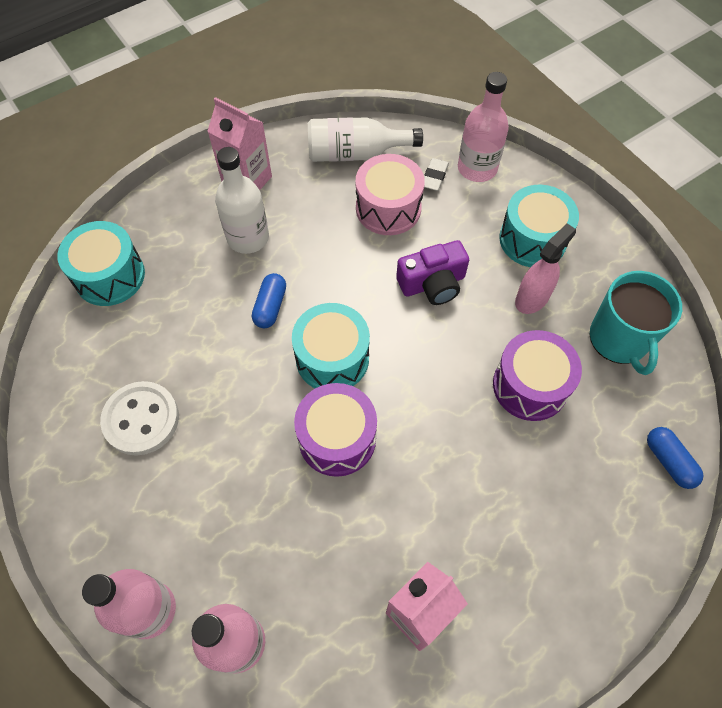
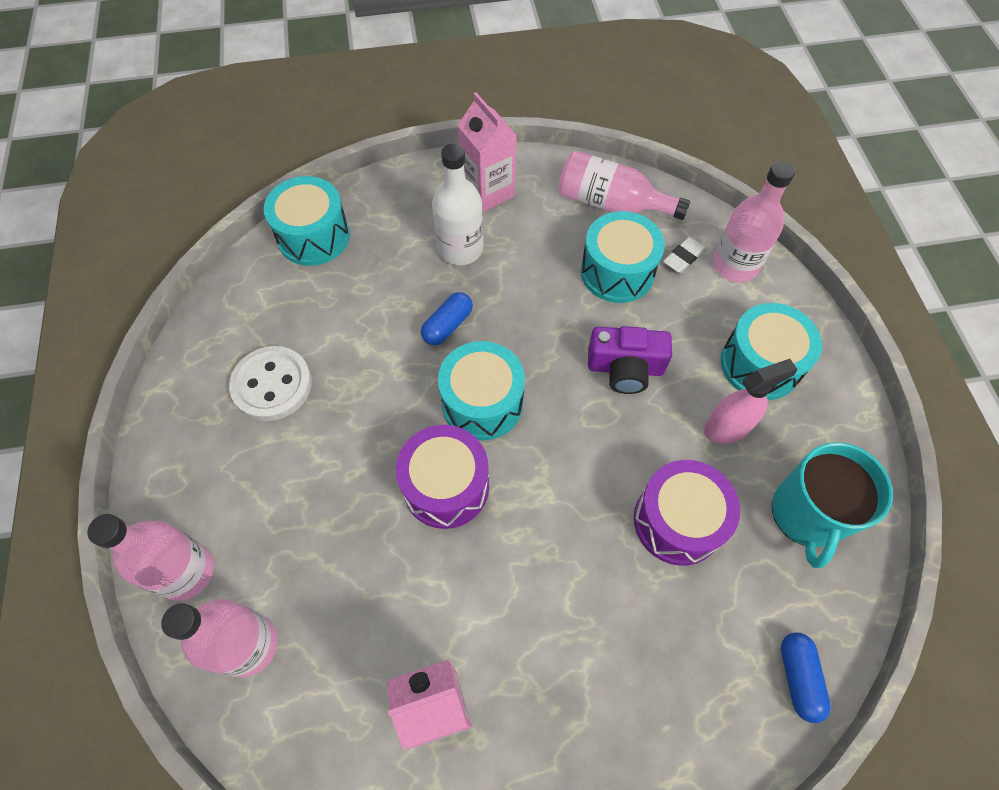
camera: 25 degrees right, 0 degrees up
white bottle [308,117,423,162] -> pink bottle [559,151,690,220]
pink drum [356,154,425,235] -> turquoise drum [581,211,665,303]

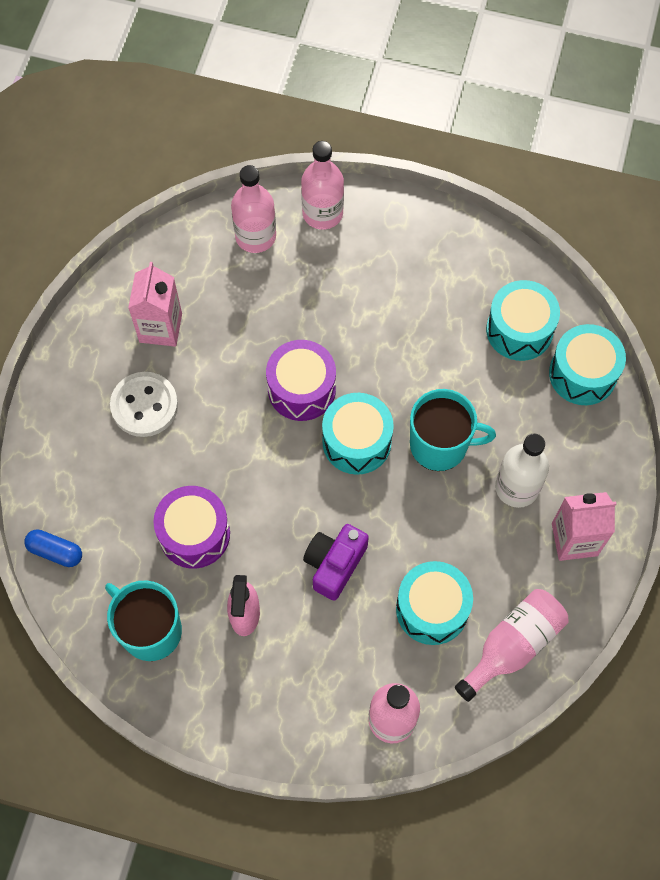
camera: 115 degrees right, 5 degrees up
white button [229,346,312,421] -> white button moved to [110,372,178,437]
blue capsule [421,292,473,345] -> turquoise mug [410,389,496,471]
white eraser [663,237,706,273] -> none
turquoise drum [721,303,822,400] -> turquoise drum moved to [486,280,560,361]

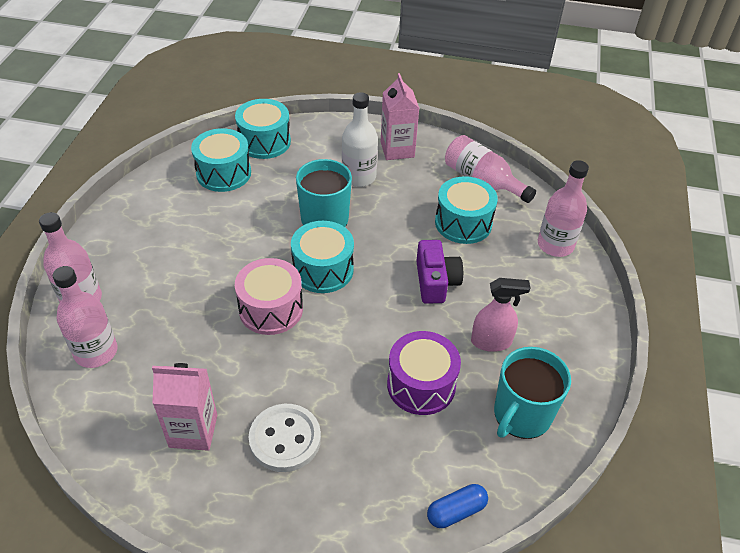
camera: 95 degrees left, 20 degrees down
blue capsule [24,529,82,567] -> blue capsule turned 45 degrees clockwise [427,484,488,528]
purple drum [266,340,336,421] -> pink drum [235,258,303,335]
purple camera [303,524,369,601] -> purple camera turned 120 degrees counterclockwise [416,240,463,304]

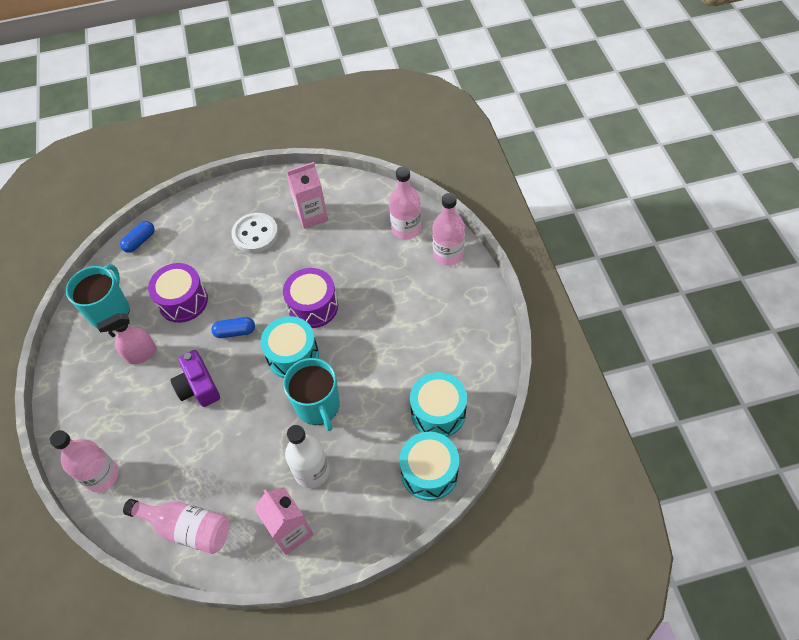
camera: 160 degrees right, 10 degrees up
pink drum [235,258,303,335] -> purple drum [283,268,338,328]
turquoise drum [435,176,498,244] -> none
none -> blue capsule [211,317,255,338]

